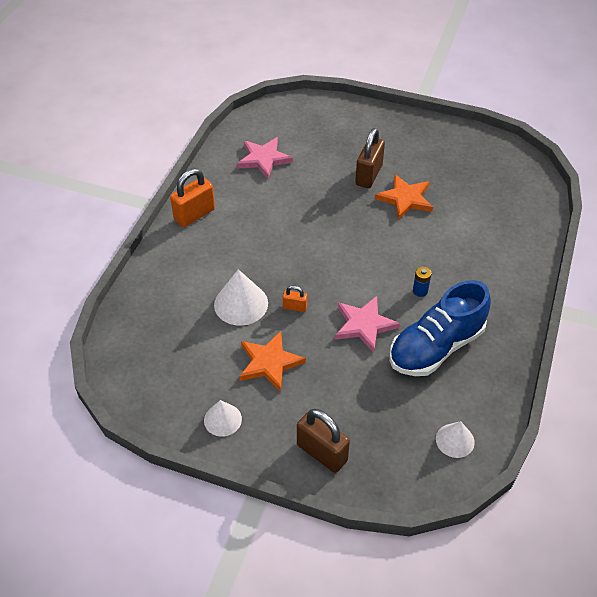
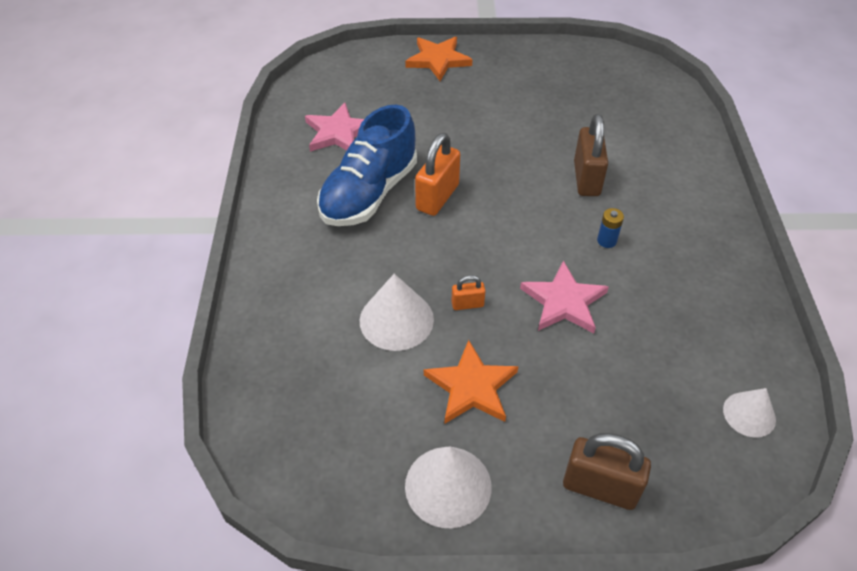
camera: 20 degrees left, 0 degrees up
orange padlock [170,169,215,227] -> orange padlock moved to [415,133,460,216]
white cone [204,400,242,437] -> white cone [405,447,492,528], size x1.59
brown padlock [355,128,385,188] -> brown padlock moved to [574,114,608,196]
orange star [375,174,433,220] -> orange star moved to [405,37,472,81]
blue shoe [389,280,491,376] -> blue shoe moved to [317,105,417,226]

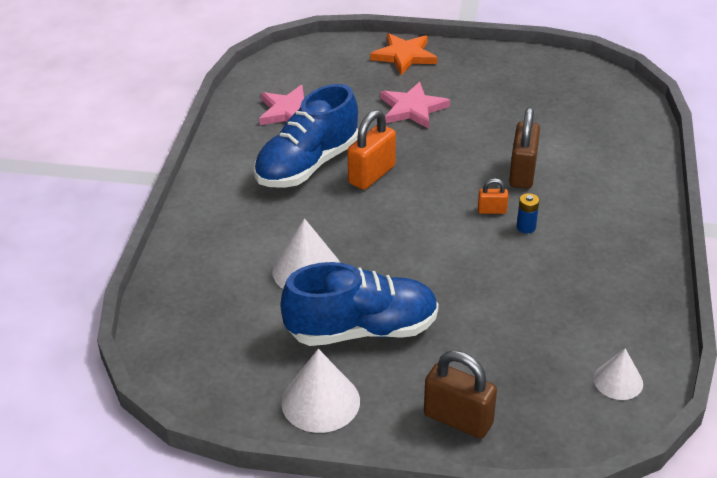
camera: 10 degrees right, 10 degrees down
orange star [424,340,518,424] -> blue shoe [281,262,439,346]
orange padlock [451,275,486,310] -> orange padlock moved to [478,179,508,214]
pink star [520,261,609,333] -> pink star moved to [381,82,450,129]

